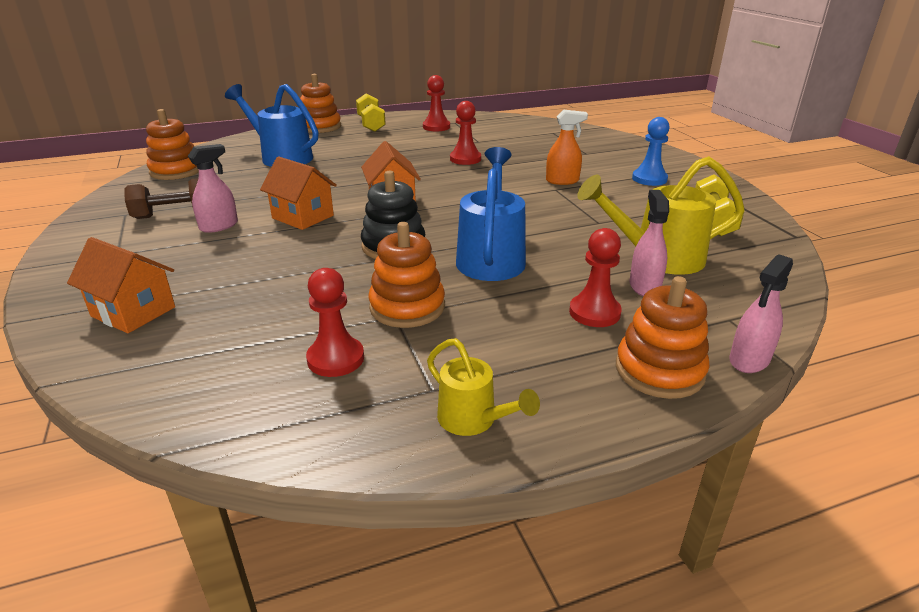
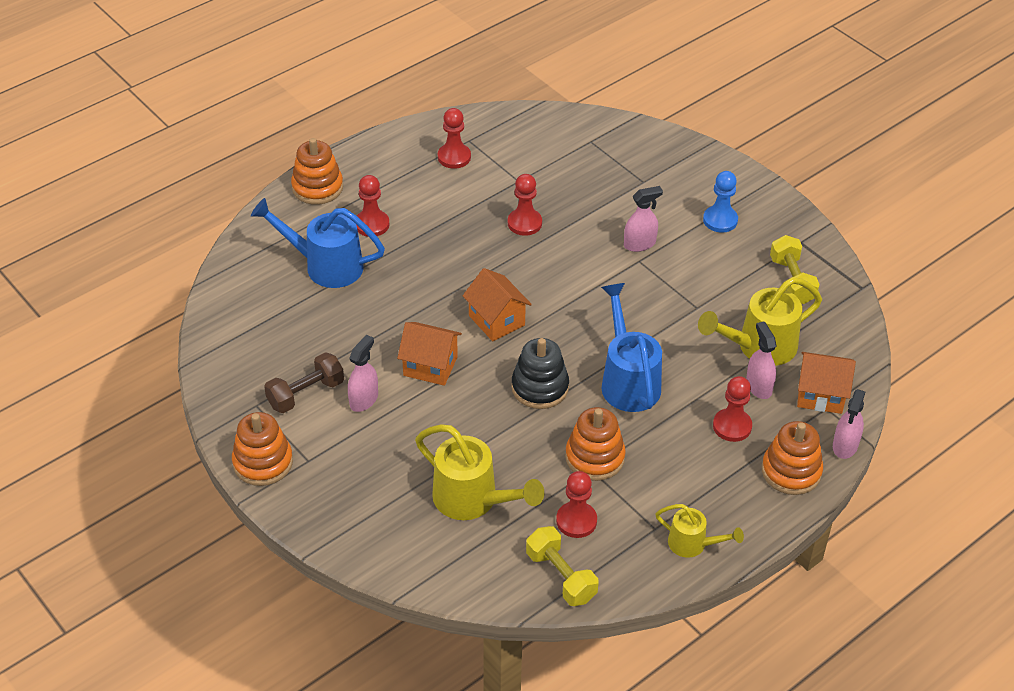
camera: 20 degrees left, 15 degrees up
orange house [67,237,175,333] -> orange house moved to [797,352,856,414]
orange stacking toy [146,109,199,180] -> orange stacking toy moved to [232,412,293,486]
yellow dumbbell [356,93,386,132] -> yellow dumbbell moved to [526,526,598,606]
orange spray bottle [546,110,588,185] -> pink spray bottle [624,186,663,252]
none -> red pawn [356,175,389,237]
none -> yellow watering can [415,424,544,520]

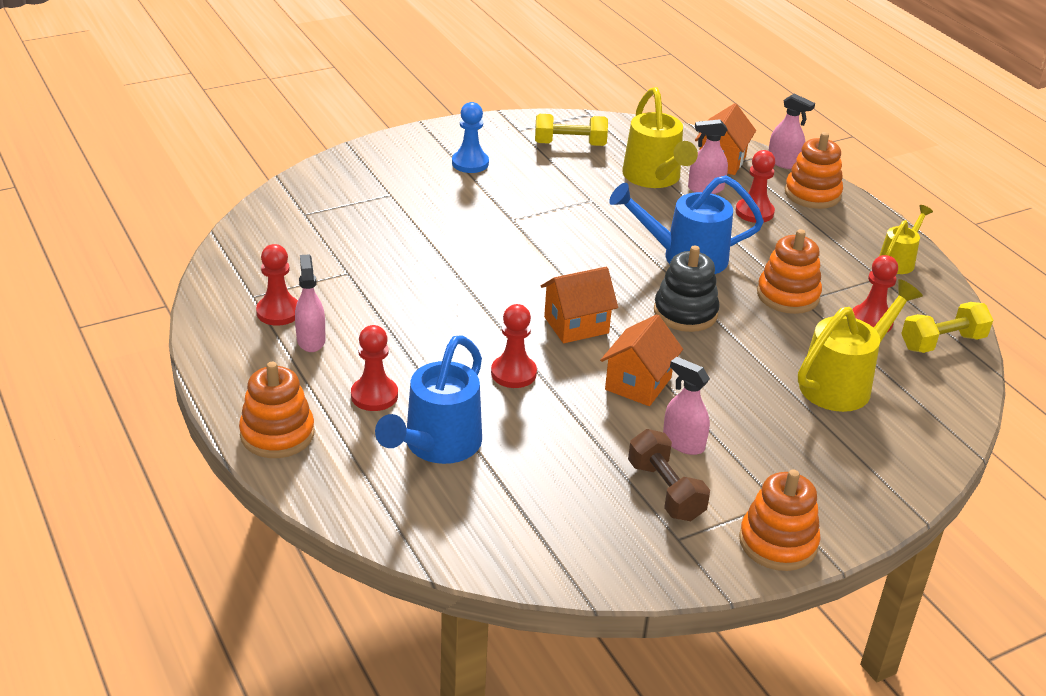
camera: 80 degrees left, 10 degrees down
red pawn [508,174,542,236] -> red pawn moved to [491,304,537,388]
pink spray bottle [624,186,663,252] -> pink spray bottle moved to [295,254,325,352]

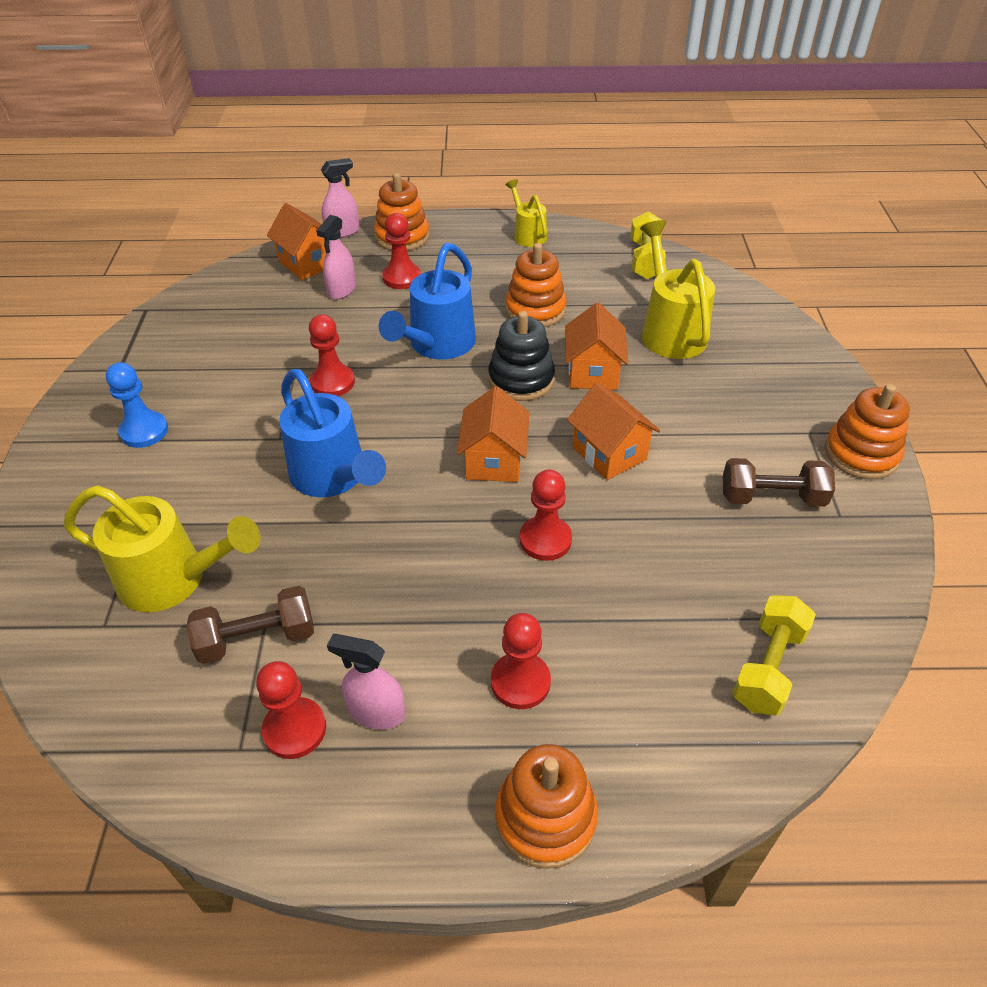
camera: 60 degrees left, 10 degrees up
blue watering can [375,335,482,464] -> blue watering can moved to [279,369,386,497]
yellow dumbbell [535,114,608,146] -> yellow dumbbell moved to [732,595,816,716]
yellow watering can [622,87,698,188] -> yellow watering can moved to [64,485,261,612]
pink spray bottle [663,357,710,455] -> none
red pawn [852,255,898,332] -> red pawn moved to [309,314,355,396]
none -> brown dumbbell [187,586,314,664]
none -> orange house [565,303,628,390]

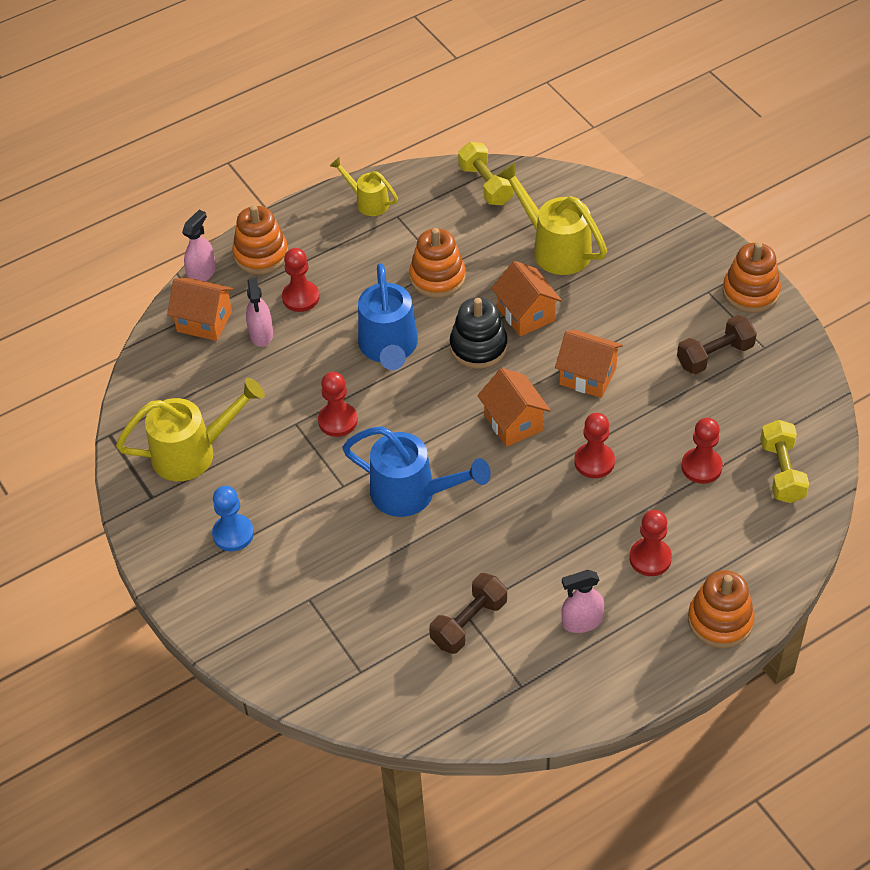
camera: 30 degrees left, 5 degrees up
yellow watering can [64,485,261,612] -> yellow watering can moved to [116,378,265,481]
red pawn [256,661,326,759] -> red pawn moved to [681,418,723,484]

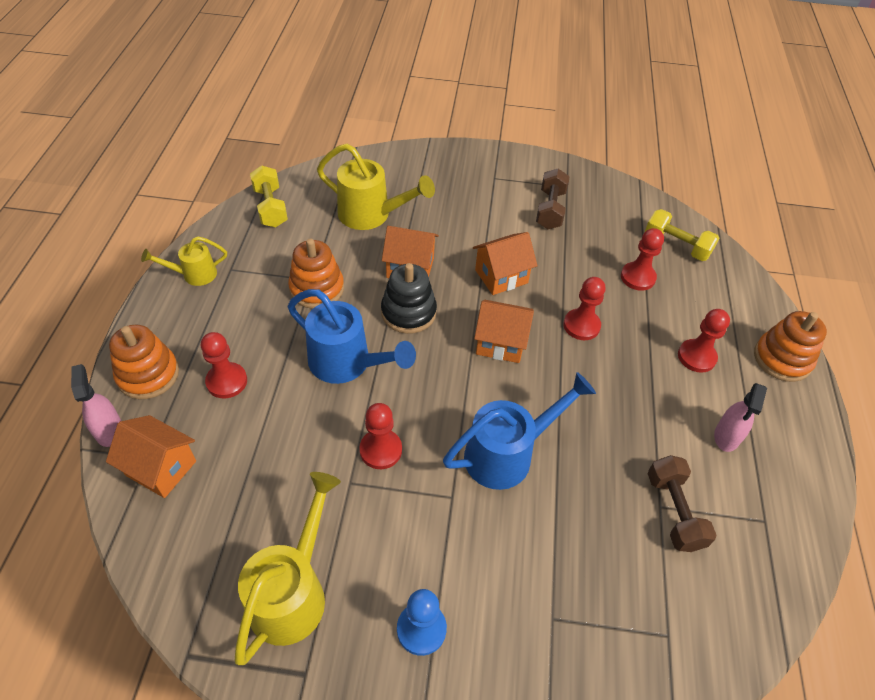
camera: 55 degrees left, 0 degrees up
orange house [167,278,233,341] -> orange house turned 60 degrees clockwise [106,415,196,498]
pink spray bottle [246,278,273,347] -> none
yellow dumbbell [458,142,514,205] -> yellow dumbbell turned 60 degrees clockwise [250,165,288,228]
yellow watering can [496,162,607,275] -> yellow watering can turned 150 degrees counterclockwise [317,144,435,230]
orange stacking toy [722,242,781,313] -> none

